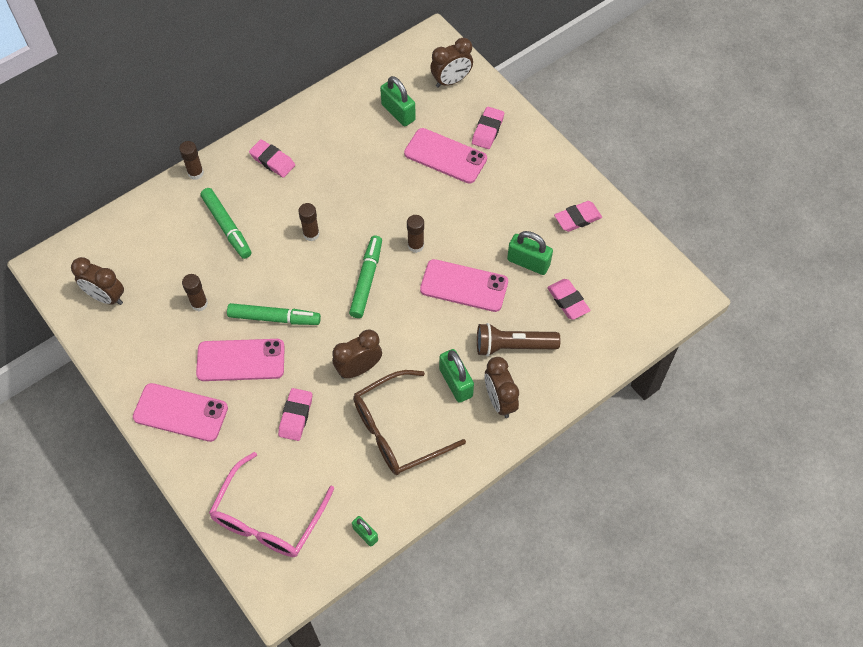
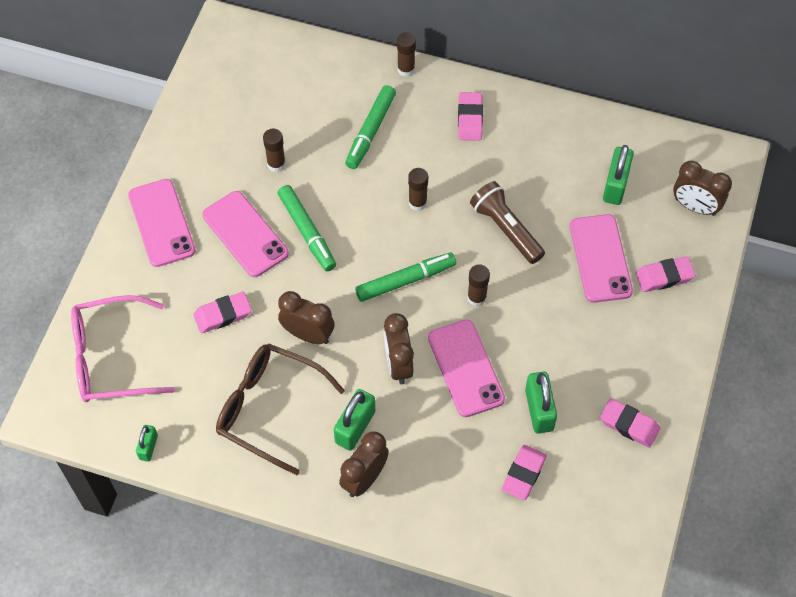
camera: 55 degrees right, 0 degrees up
brown clock [71,257,124,305] -> brown clock moved to [384,313,414,384]
brown flashlight [477,323,561,357] -> brown flashlight moved to [470,181,545,264]

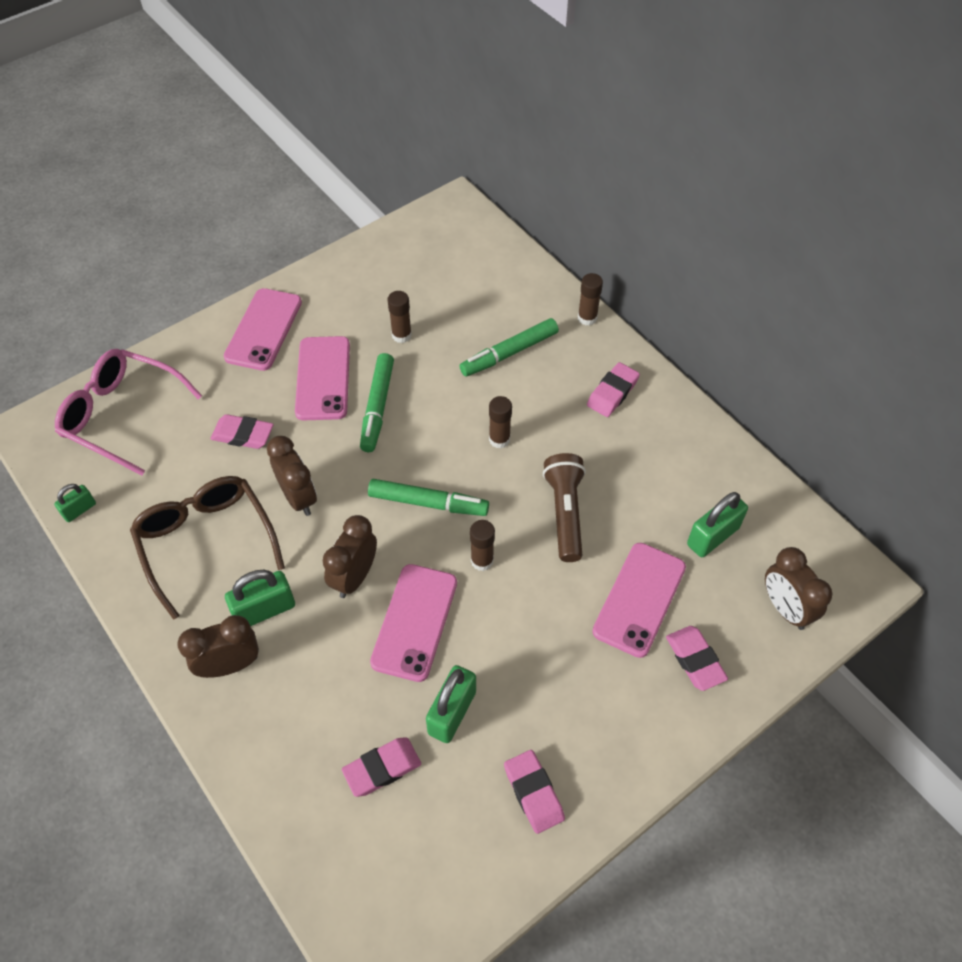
camera: 35 degrees right, 5 degrees down
pink eraser [636,256,696,292] -> pink eraser turned 45 degrees clockwise [666,626,728,691]

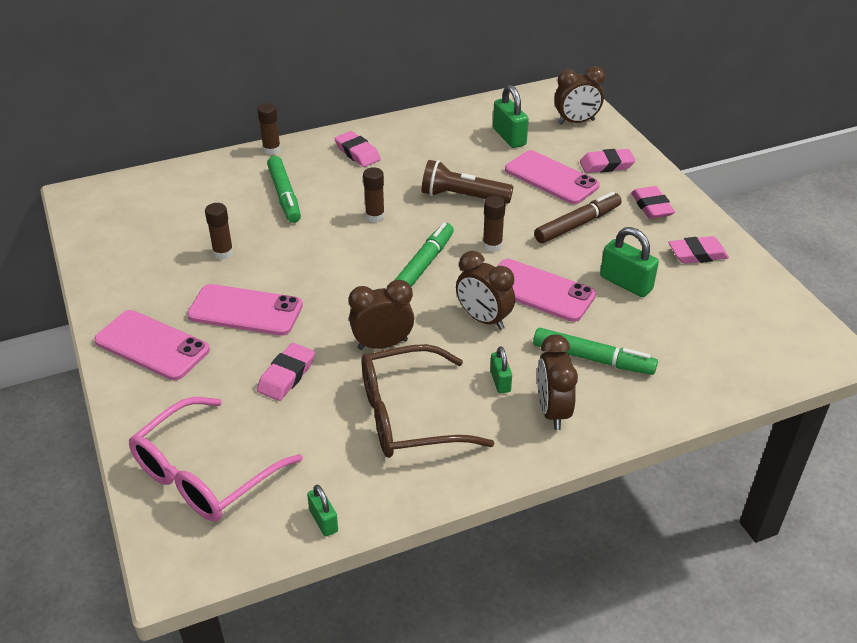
camera: 75 degrees left, 15 degrees down
green padlock [225,570,295,626] -> green padlock [490,346,512,394], size x0.59
pink eraser [342,737,421,797] -> pink eraser moved to [631,186,675,219]
green marker [360,353,394,452] -> green marker moved to [533,328,658,375]
none -> brown marker [534,192,622,243]

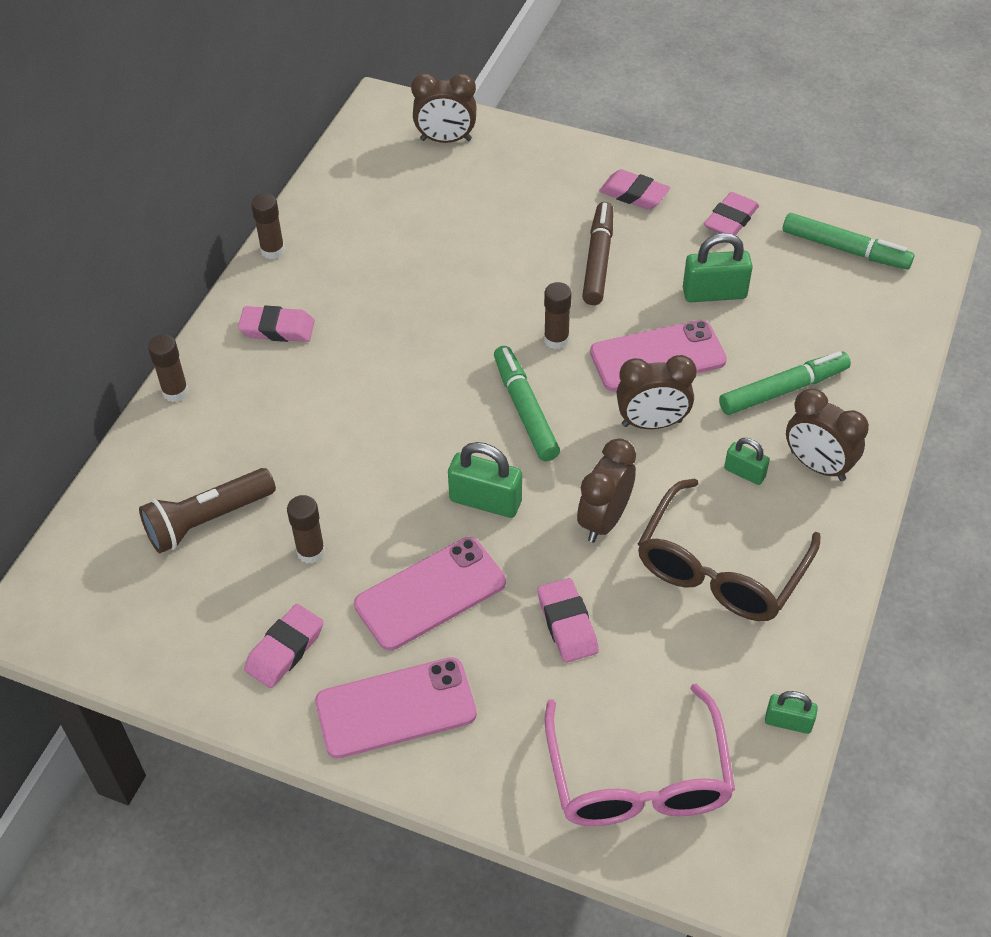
camera: 45 degrees left, 10 degrees up
green marker [267,156,301,223] -> green marker moved to [783,213,914,269]
brown glue stick [363,167,385,222] -> brown glue stick moved to [251,194,285,259]
brown flashlight [422,160,514,204] -> brown flashlight moved to [139,468,276,553]
green padlock [493,85,529,148] -> green padlock moved to [448,442,522,518]
pink phone [505,150,600,204] -> none
brown clock [554,66,605,125] -> brown clock turned 60 degrees clockwise [411,73,477,143]
pink eraser [580,149,636,173] -> pink eraser moved to [244,604,323,688]

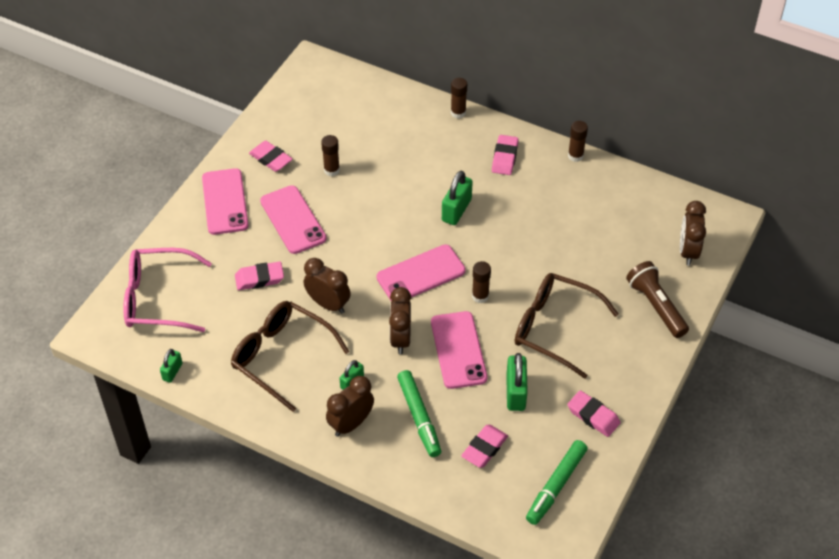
camera: 95 degrees right, 0 degrees up
brown flashlight [139,468,276,553] -> brown flashlight moved to [626,261,689,338]
green padlock [448,442,522,518] -> green padlock moved to [442,171,473,225]
green marker [494,346,560,461] -> pink phone [377,244,466,301]
brown marker [582,202,613,305] -> brown glasses [515,273,619,379]
pink eraser [599,169,670,210] -> pink eraser moved to [461,425,508,468]

